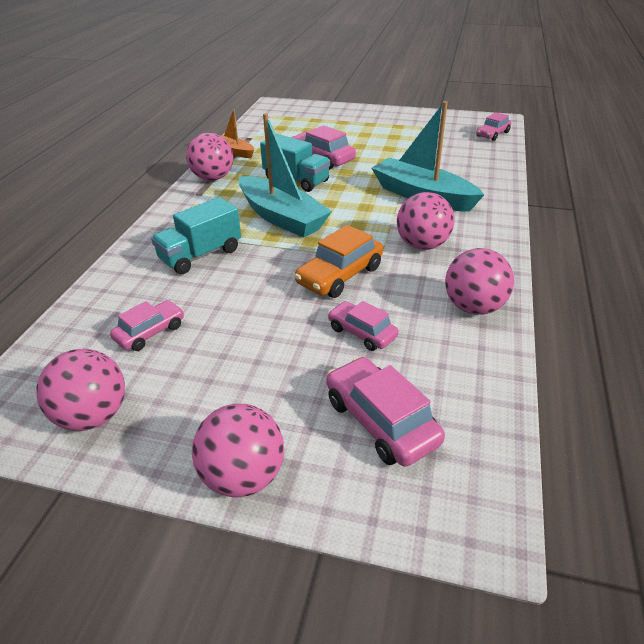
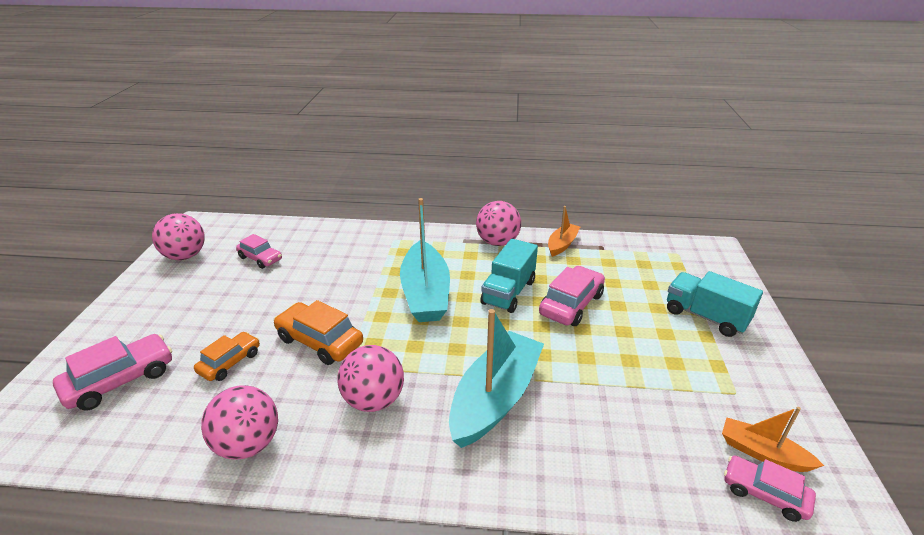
camera: 80 degrees right, 5 degrees down
turquoise truck [151,197,241,274] -> turquoise truck moved to [667,271,763,337]
pink ball [192,404,284,498] -> none
turquoise boat [238,113,332,238] -> turquoise boat turned 45 degrees counterclockwise [400,198,450,322]
pink car [328,301,399,351] -> orange car [194,332,260,381]
none -> orange boat [722,407,824,472]

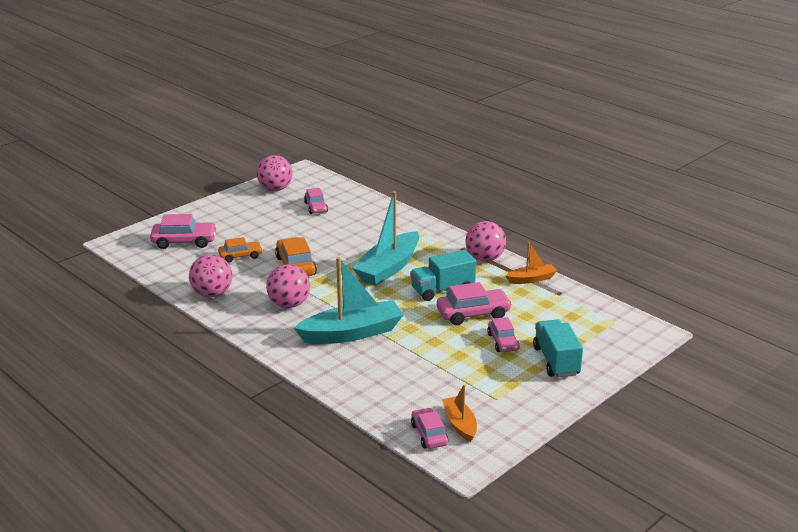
camera: 40 degrees right, 5 degrees down
none -> pink car [487,317,520,352]

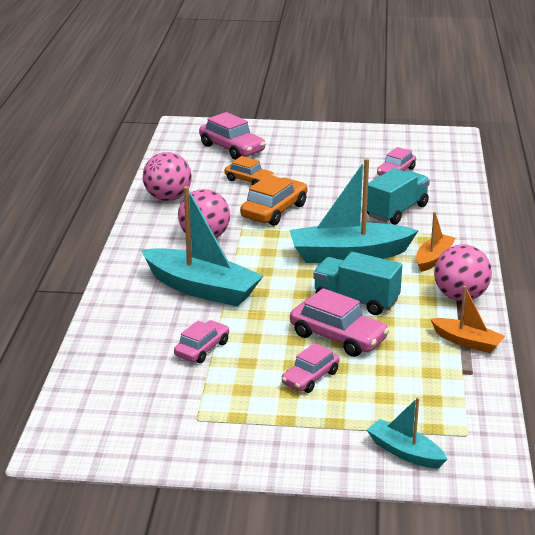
camera: 50 degrees right, 0 degrees up
pink ball [257,155,293,191] -> none
pink car [411,408,448,449] -> pink car moved to [174,320,229,363]
orange boat [442,384,477,442] -> orange boat moved to [416,212,456,272]
turquoise truck [533,319,583,377] -> turquoise truck moved to [367,168,430,225]
none -> turquoise boat [367,397,447,469]

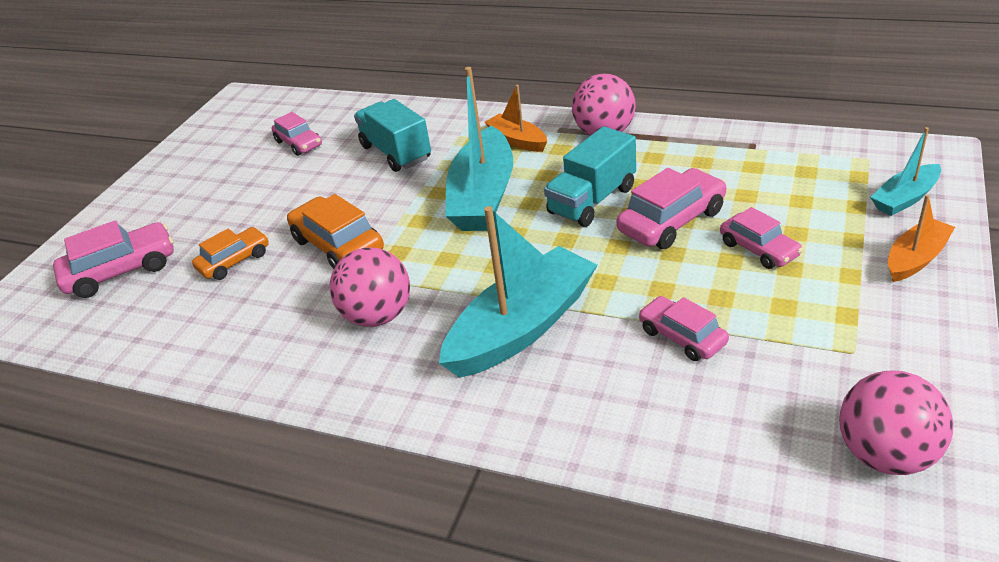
camera: 70 degrees left, 10 degrees up
pink ball [143,152,192,201] -> pink ball moved to [839,370,953,475]
orange boat [431,286,505,353] -> orange boat moved to [888,195,955,282]

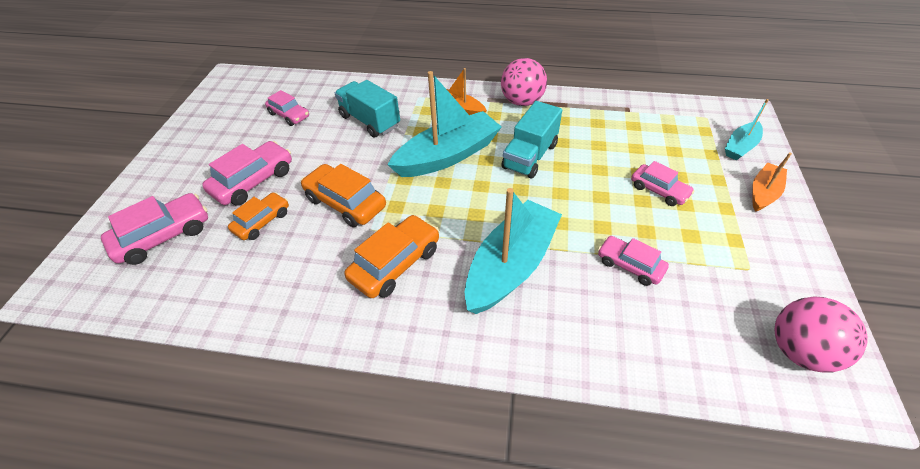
camera: 15 degrees left, 10 degrees up
pink ball [330,247,410,327] -> orange car [344,215,439,298]
turquoise boat [445,67,513,231] -> turquoise boat turned 120 degrees counterclockwise [388,71,502,177]
pink car [617,168,727,249] -> pink car moved to [202,141,292,206]

